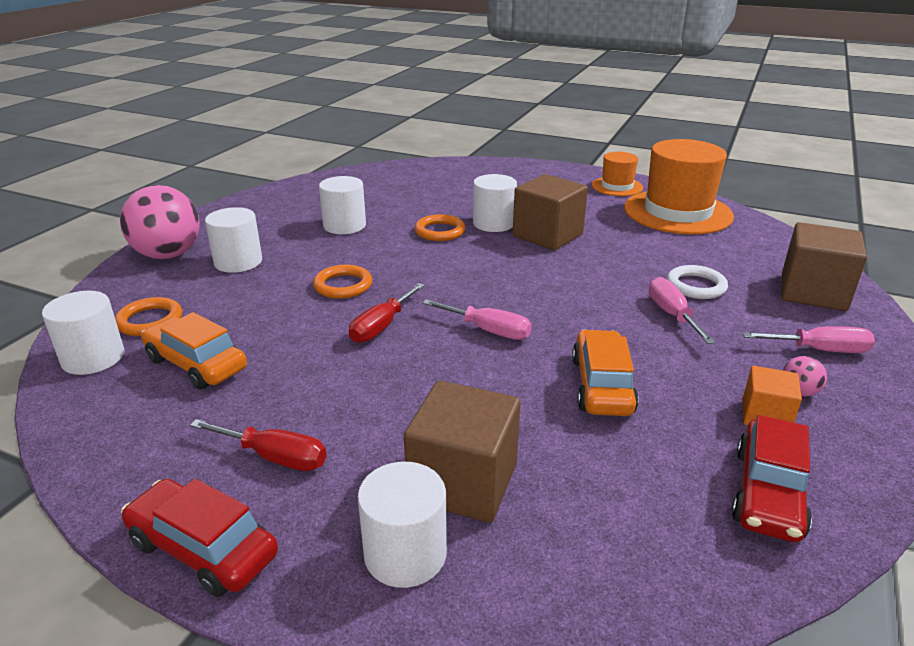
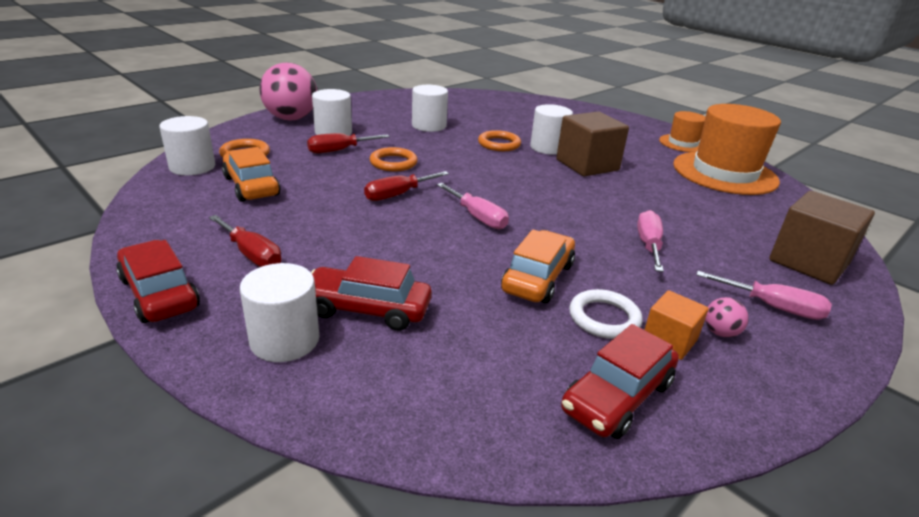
camera: 20 degrees right, 0 degrees up
brown cube [404,380,521,523] -> red car [311,256,432,331]
white ring [667,265,728,299] -> white ring moved to [569,289,642,339]
none -> red screwdriver [307,133,390,153]

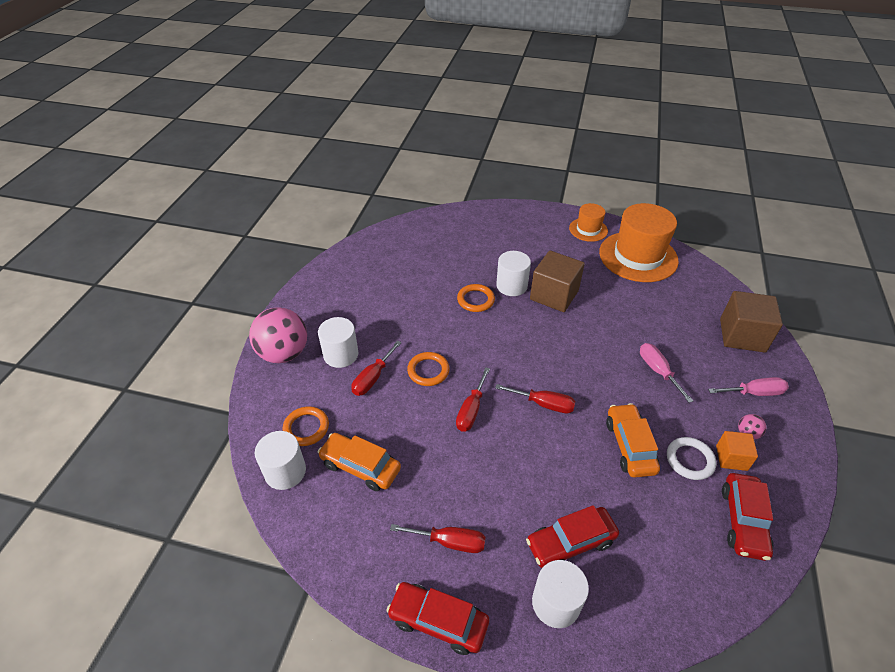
camera: 30 degrees left, 15 degrees up
white cylinder [412,85,448,132] -> none
pink screwdriver [437,183,509,229] -> red screwdriver [495,384,575,413]

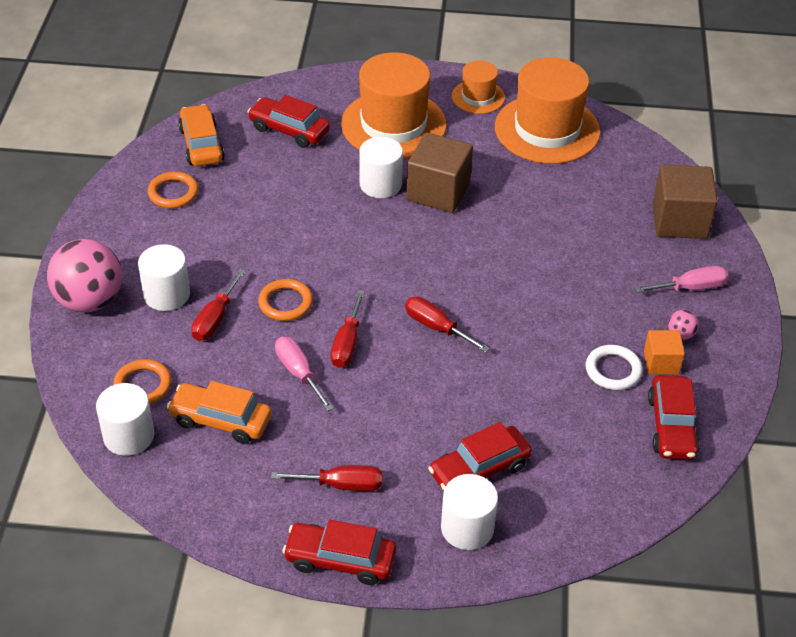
camera: 10 degrees left, 0 degrees up
orange ring [457,284,495,312] -> orange ring moved to [147,172,198,208]
red screwdriver [495,384,575,413] -> red screwdriver turned 150 degrees counterclockwise [405,297,490,353]
orange car [606,403,660,478] -> orange car moved to [178,104,225,166]
pink screwdriver [640,343,693,403] -> pink screwdriver moved to [275,337,334,411]
none -> red car [247,95,330,148]
none -> orange hat [341,52,446,158]

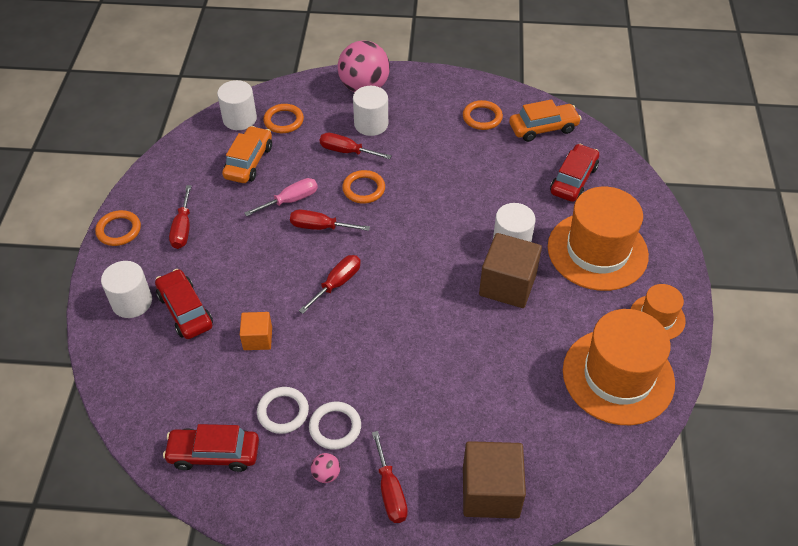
camera: 90 degrees right, 5 degrees up
red car [282,520,396,585] -> orange ring [95,210,141,246]
pink screwdriver [634,266,729,293] -> red screwdriver [372,431,408,523]
orange cube [644,330,685,375] -> orange cube moved to [240,312,272,350]
none -> white ring [309,402,361,450]

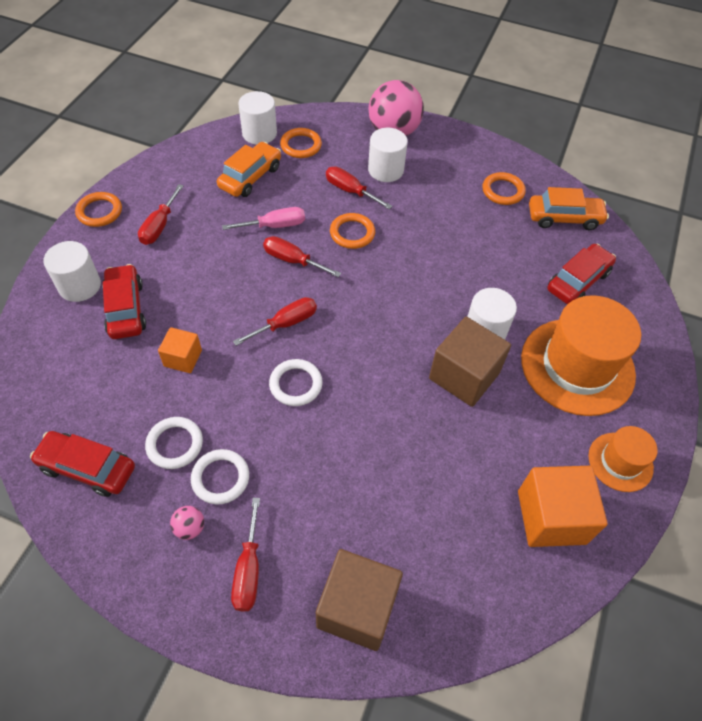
camera: 15 degrees right, 5 degrees up
orange hat [563,309,675,425] -> orange cube [518,466,607,547]
none -> white ring [269,359,323,406]

